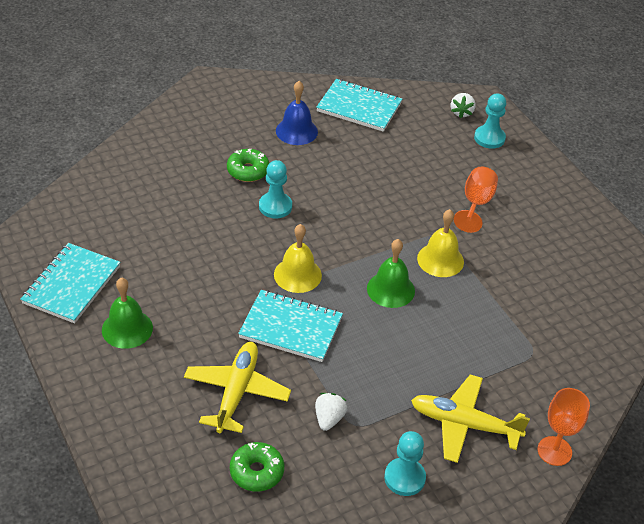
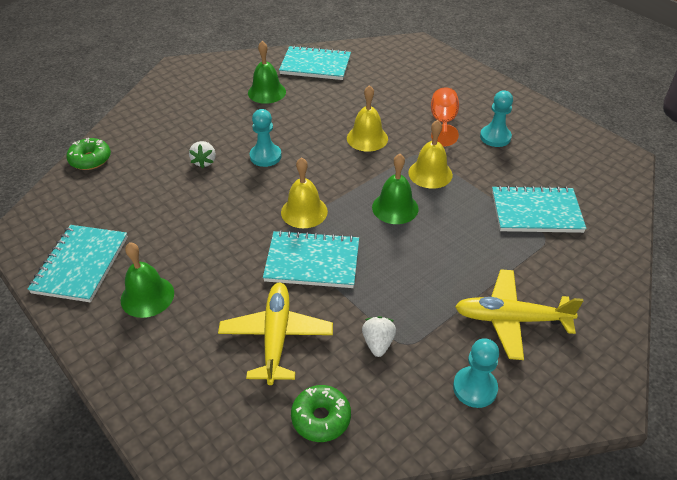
camera: 10 degrees left, 0 degrees up
green donut [227,149,269,182] -> green donut moved to [66,138,111,170]
blue bell [276,81,318,145] -> green bell [248,41,286,104]
white strawberry [451,93,476,118] -> white strawberry moved to [189,141,216,168]
turquoise pawn [474,93,506,149] -> turquoise pawn moved to [480,90,513,147]
orange goblet [538,388,590,466] -> none
none -> yellow bell [347,85,388,151]
none -> turquoise notebook [492,185,587,233]

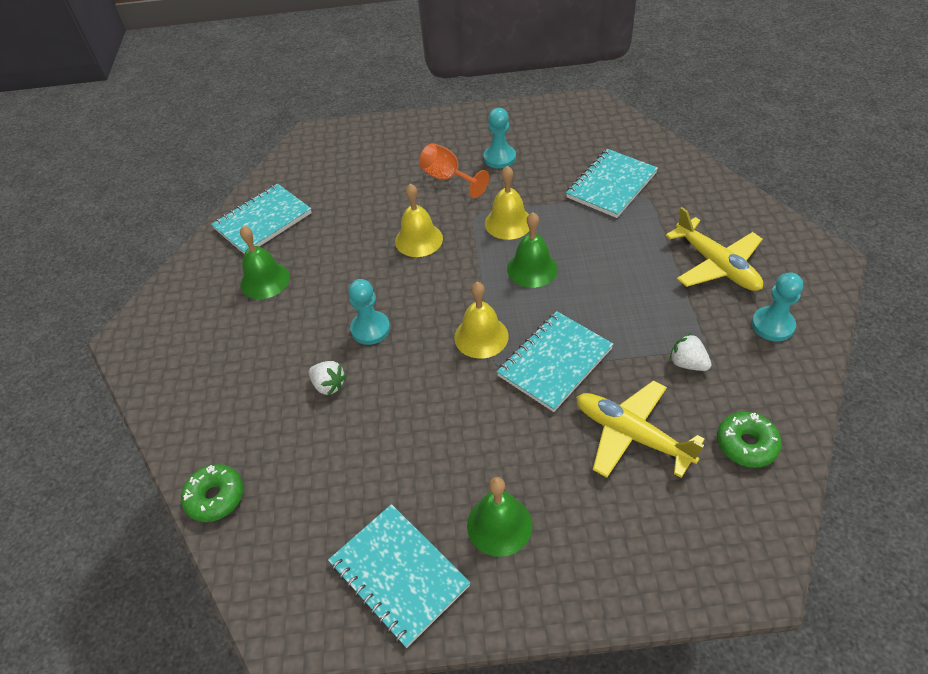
camera: 50 degrees left, 5 degrees up
yellow plane [455,269,583,360] -> yellow plane turned 75 degrees counterclockwise [665,207,763,291]

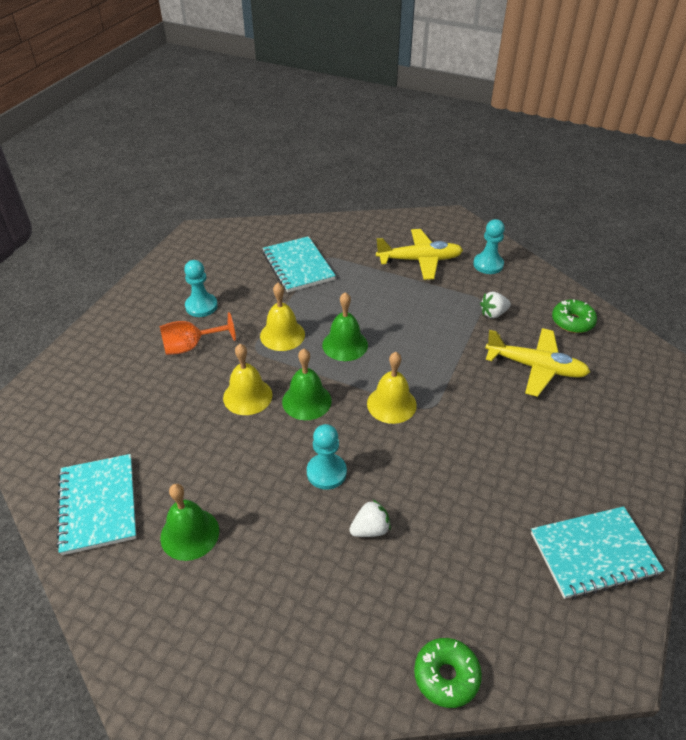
camera: 65 degrees left, 5 degrees down
green bell [467,477,532,557] -> green bell moved to [282,349,332,420]
turquoise notebook [497,311,614,412] -> none
yellow plane [576,380,705,478] -> yellow plane turned 135 degrees counterclockwise [485,328,590,397]

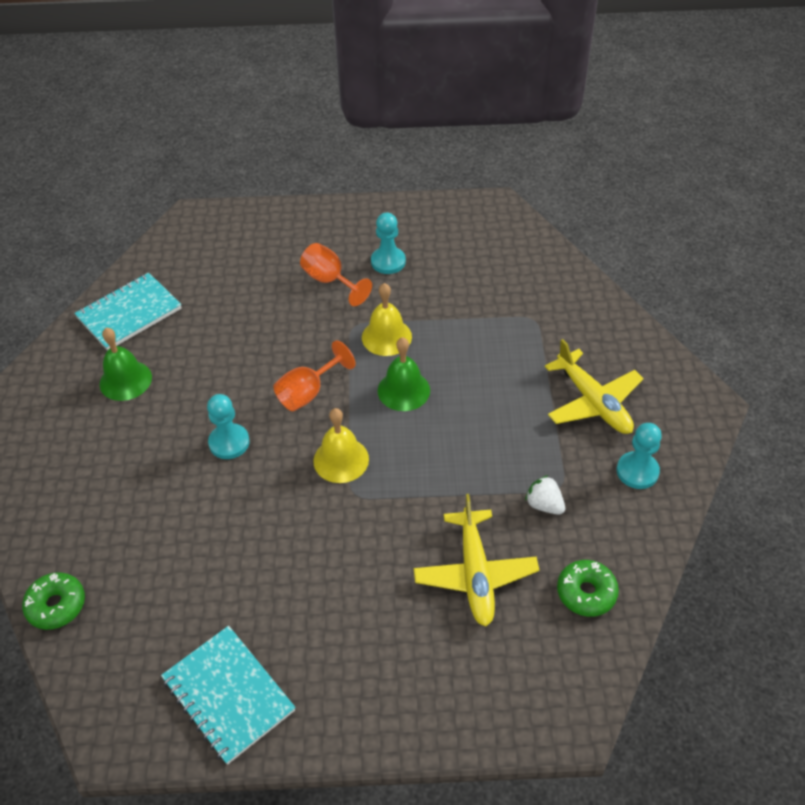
camera: 65 degrees right, 5 degrees up
yellow bell [223,344,273,415] -> none
turquoise notebook [262,236,336,293] -> none
green bell [282,349,332,420] -> orange goblet [273,340,356,411]
white strawberry [349,500,391,537] -> none

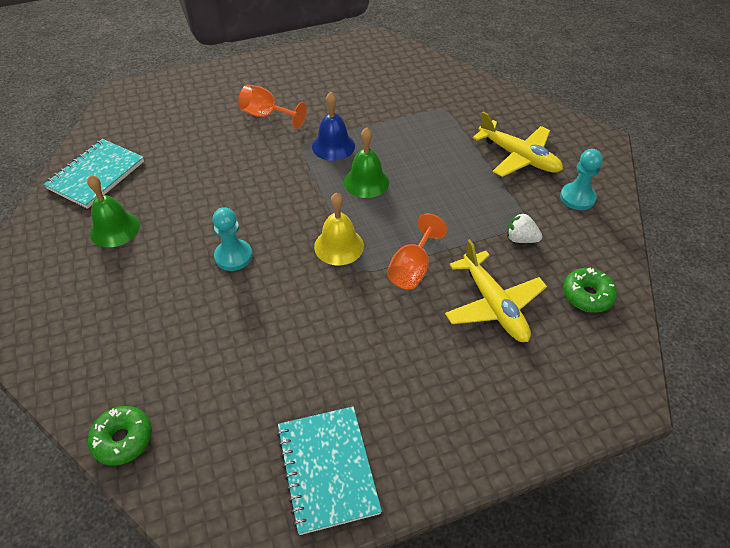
camera: 20 degrees left, 0 degrees up
turquoise notebook [161,626,295,765] -> turquoise notebook turned 45 degrees clockwise [276,406,382,535]
orange goblet [273,340,356,411] -> orange goblet moved to [387,213,447,290]
yellow bell [362,283,412,356] -> blue bell [312,92,355,161]
turquoise pawn [371,213,406,274] -> none

